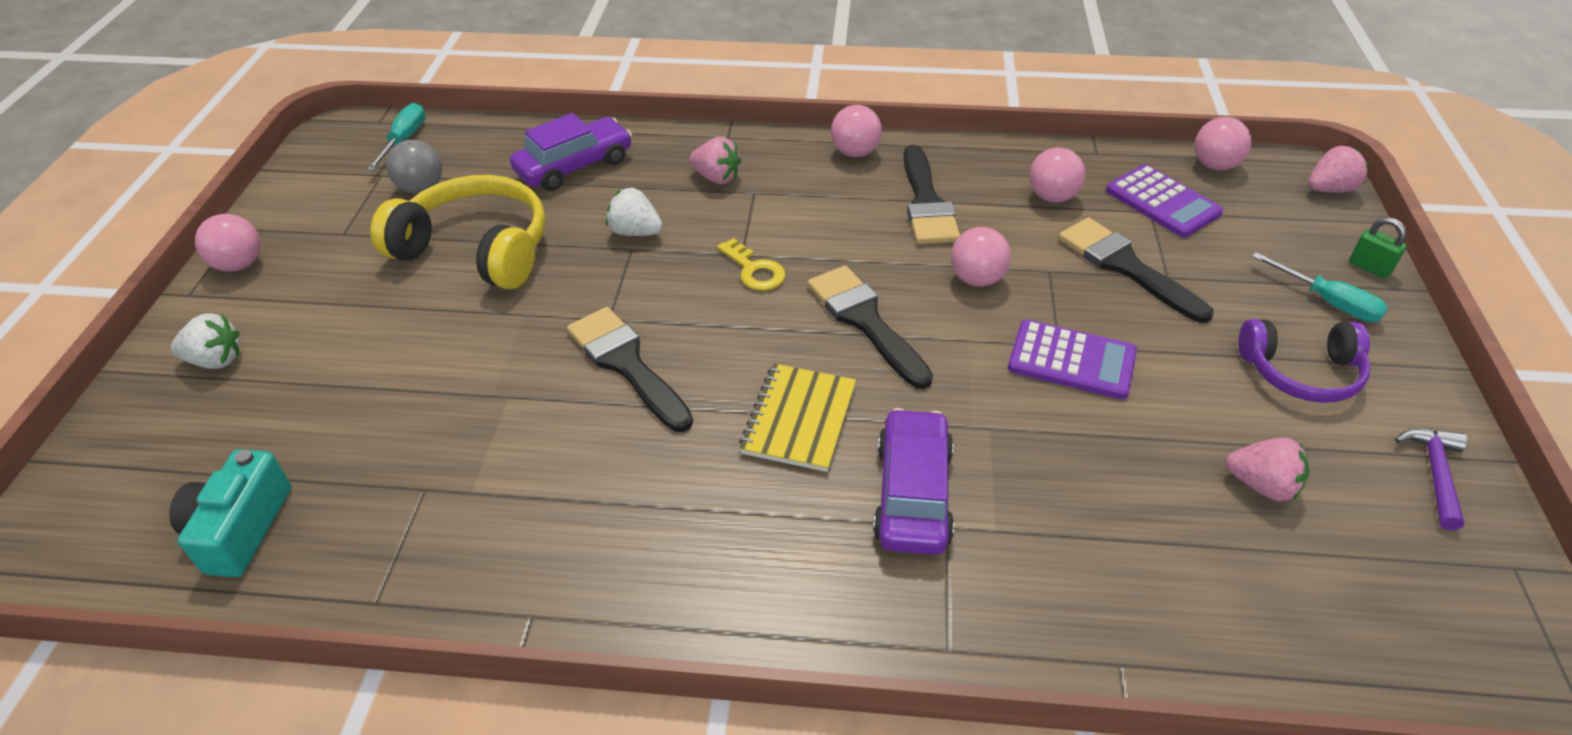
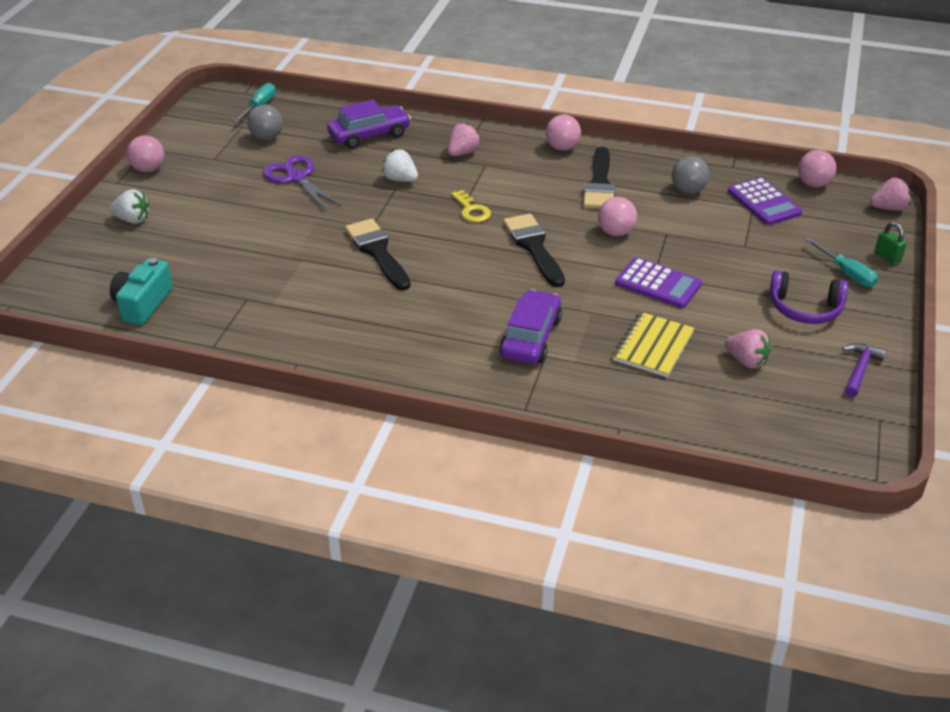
camera: 10 degrees right, 5 degrees down
yellow headphones [370,175,546,289] -> purple scissors [263,156,342,211]
pink strawberry [689,137,741,184] -> pink strawberry turned 90 degrees counterclockwise [448,123,480,156]
yellow notebook [739,364,856,472] -> yellow notebook moved to [613,312,694,377]
pink ball [1029,148,1085,203] -> grey ball [672,156,709,194]
black brush [1059,217,1213,323] -> none

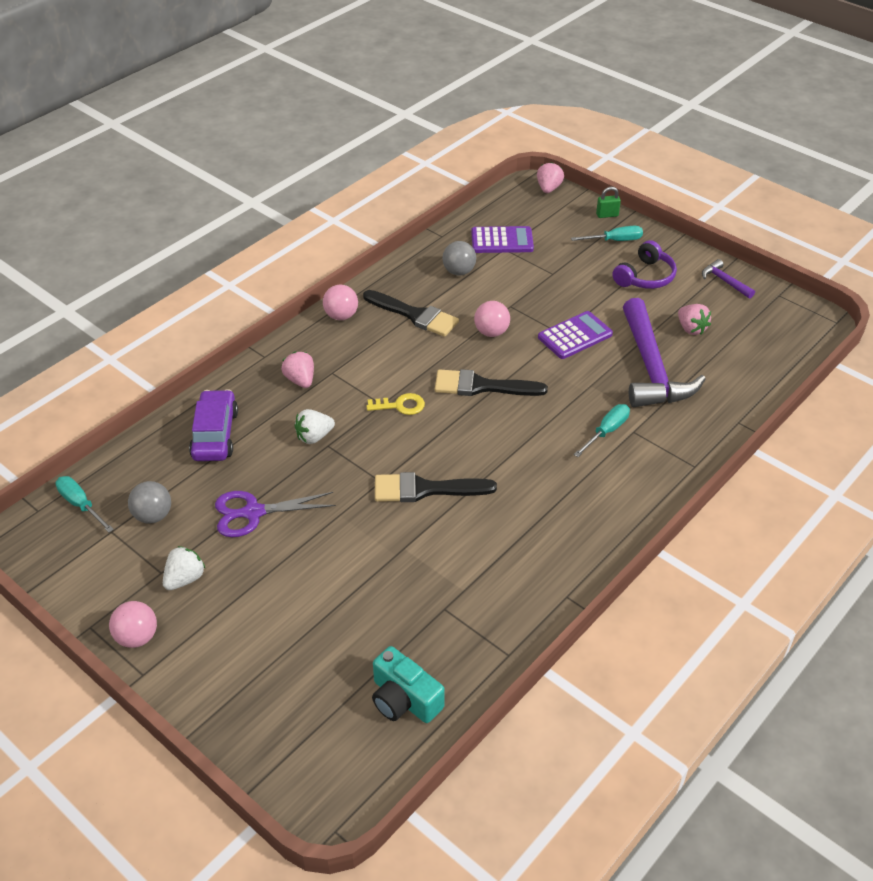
camera: 65 degrees left, 5 degrees up
white strawberry [109,189,149,224] -> white strawberry moved to [163,546,206,590]
purple car [499,289,562,364] -> turquoise screwdriver [574,404,630,457]
yellow notebook [613,312,694,377] -> purple hammer [623,298,706,407]
pink strawberry [725,329,771,369] -> pink strawberry turned 90 degrees clockwise [678,304,711,335]
pink ball [798,150,836,187] -> none

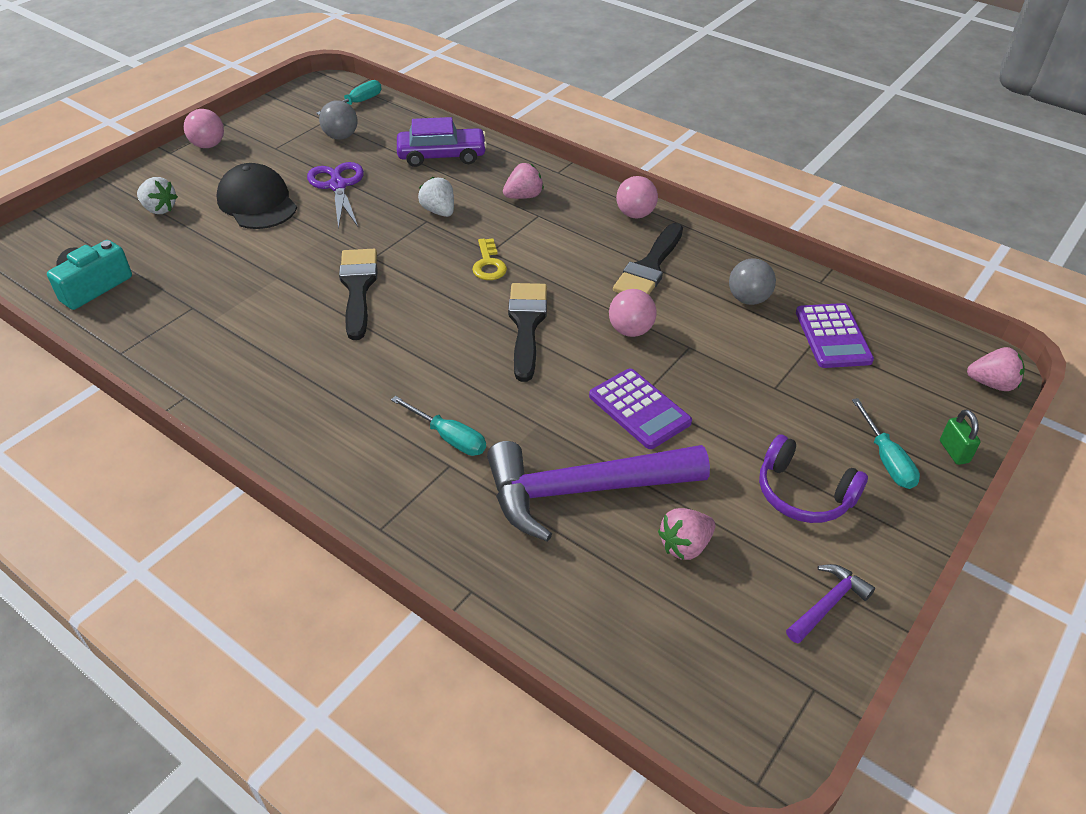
camera: 85 degrees right, 0 degrees up
white strawberry [163,546,206,590] -> white strawberry moved to [137,177,178,214]
none -> black cap [217,163,297,229]

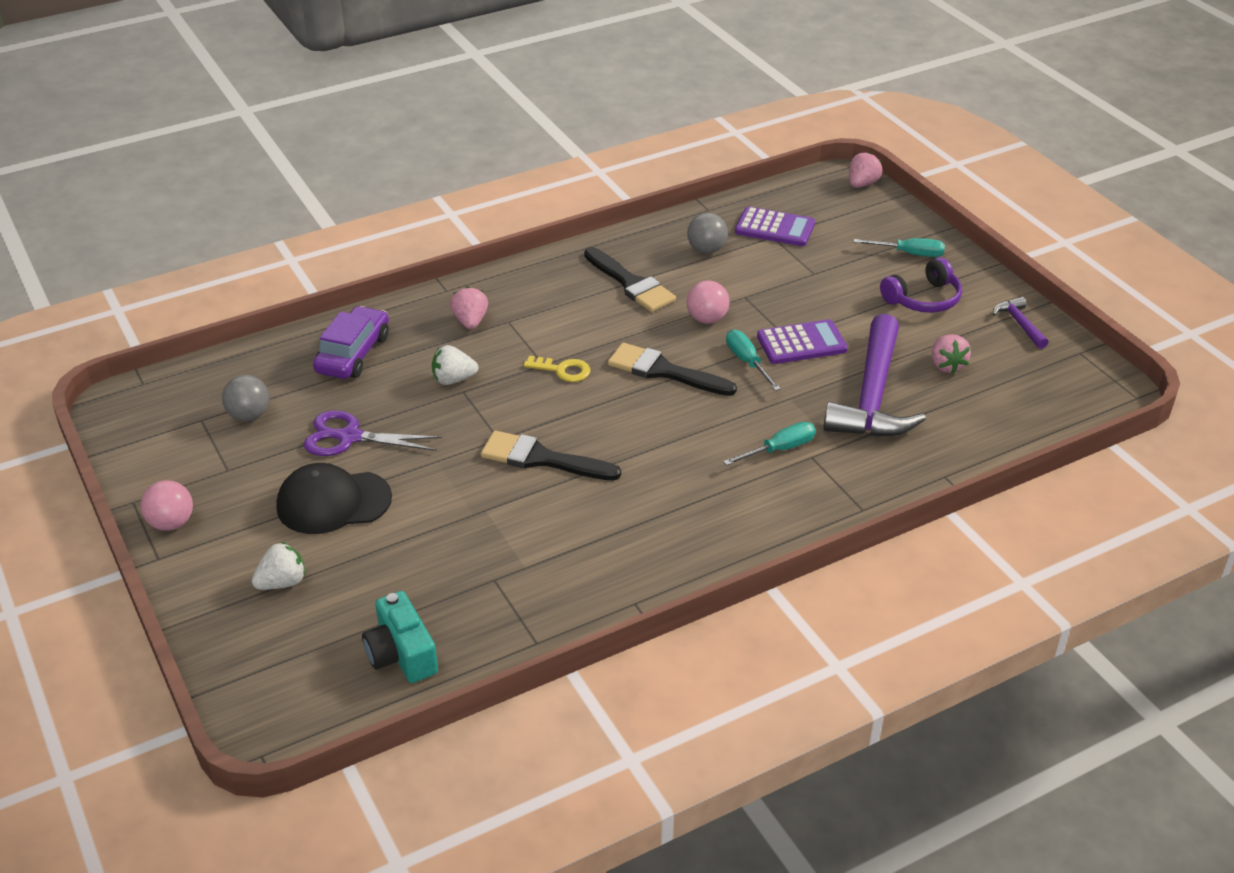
camera: 65 degrees left, 5 degrees down
turquoise screwdriver [316,80,382,115] -> turquoise screwdriver moved to [726,329,781,391]
pink ball [616,176,658,218] -> none
green padlock [940,409,981,465] -> none

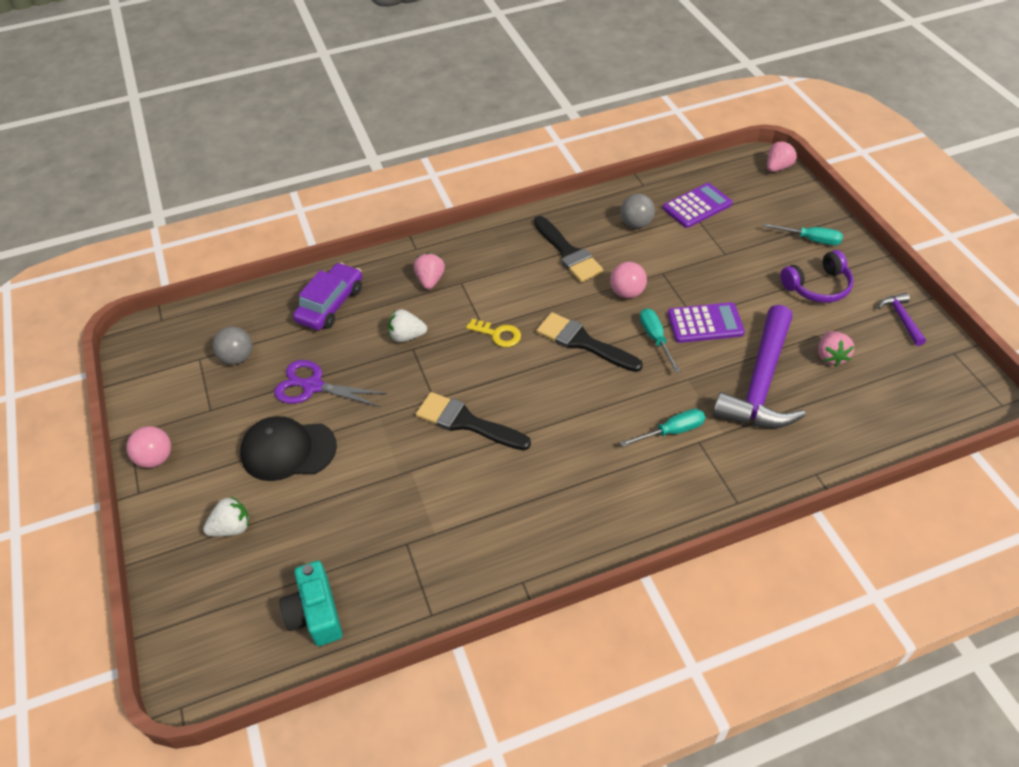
camera: 10 degrees right, 10 degrees up
purple calculator [735,207,815,246] -> purple calculator turned 60 degrees counterclockwise [663,183,733,228]

